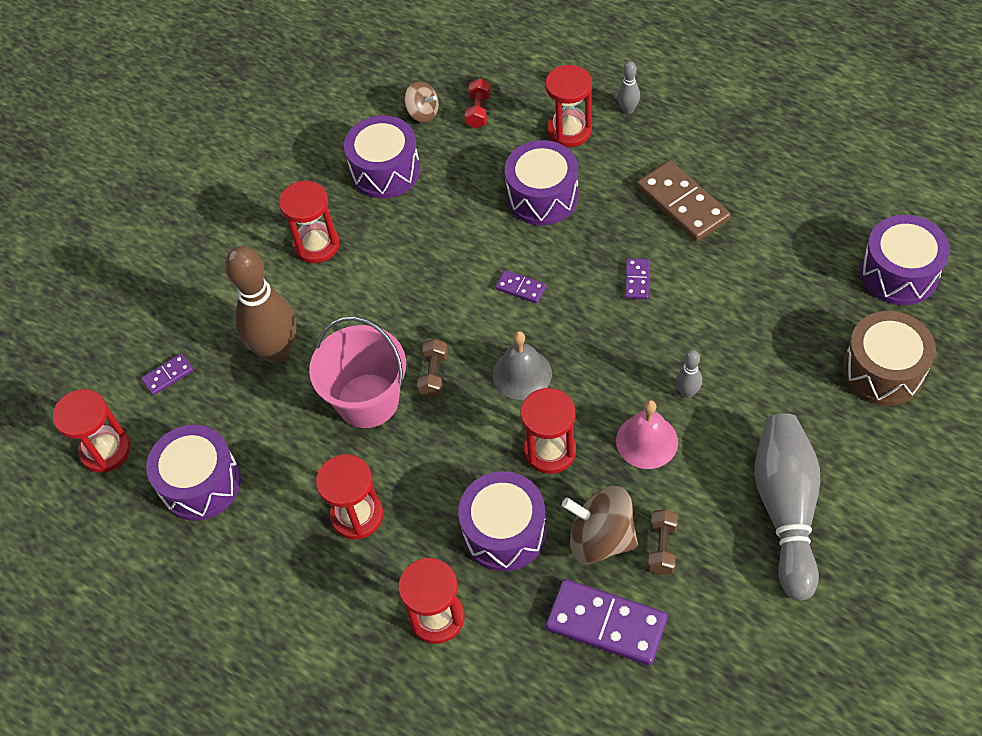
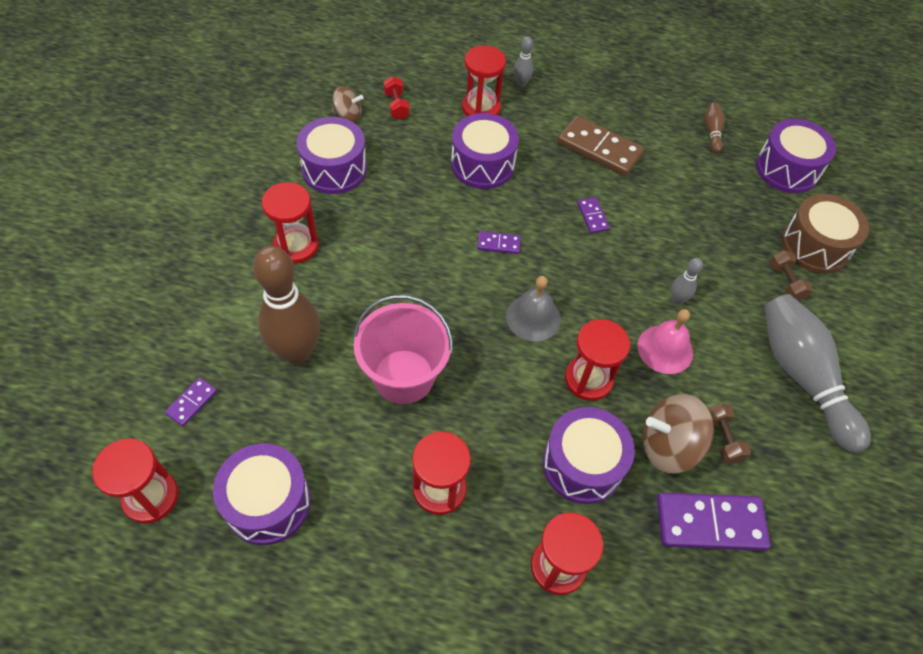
camera: 30 degrees left, 0 degrees up
brown dumbbell [417,339,448,398] -> brown dumbbell moved to [769,250,813,301]
none -> brown bowling pin [704,102,725,153]

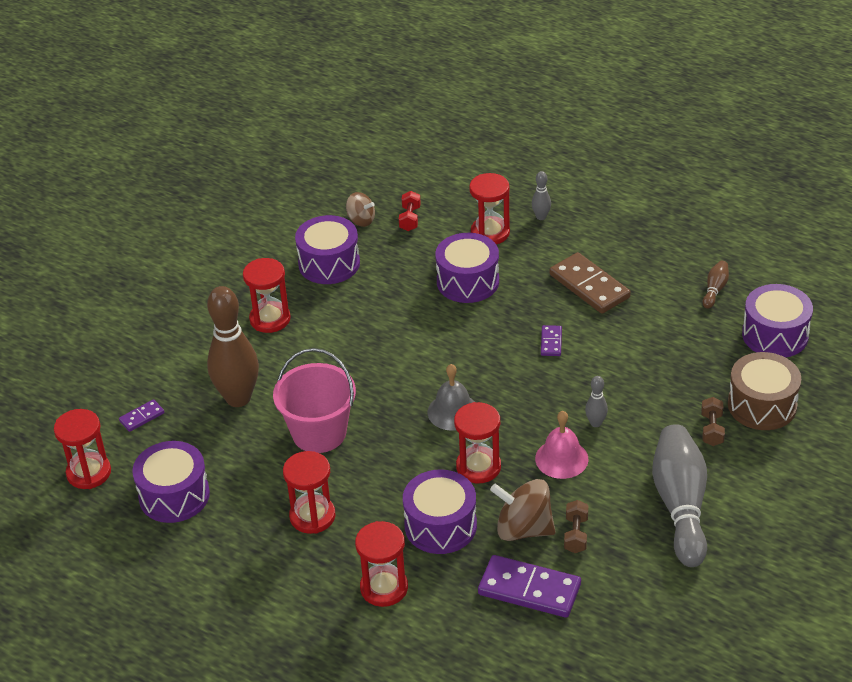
camera: 25 degrees right, 15 degrees down
purple domino [477,231,521,254] -> none

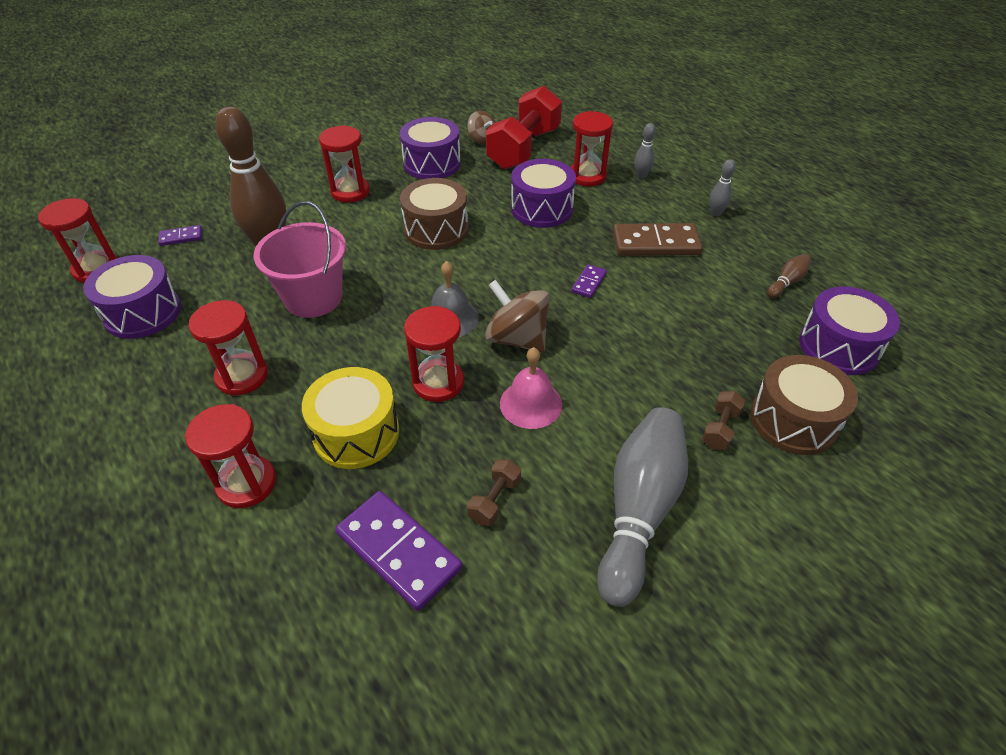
camera: 20 degrees right, 5 degrees up
red dumbbell [399,191,421,231] -> red dumbbell [486,86,562,169], size x2.41
purple drum [403,470,477,554] -> yellow drum [302,367,399,469]
brown spinning top [490,479,556,541] -> brown spinning top moved to [485,280,550,353]
brown domino [550,252,631,314] -> brown domino turned 75 degrees counterclockwise [613,223,702,256]
grey bowling pin [585,376,608,427] -> grey bowling pin moved to [709,159,735,216]
none -> brown drum [400,178,468,250]

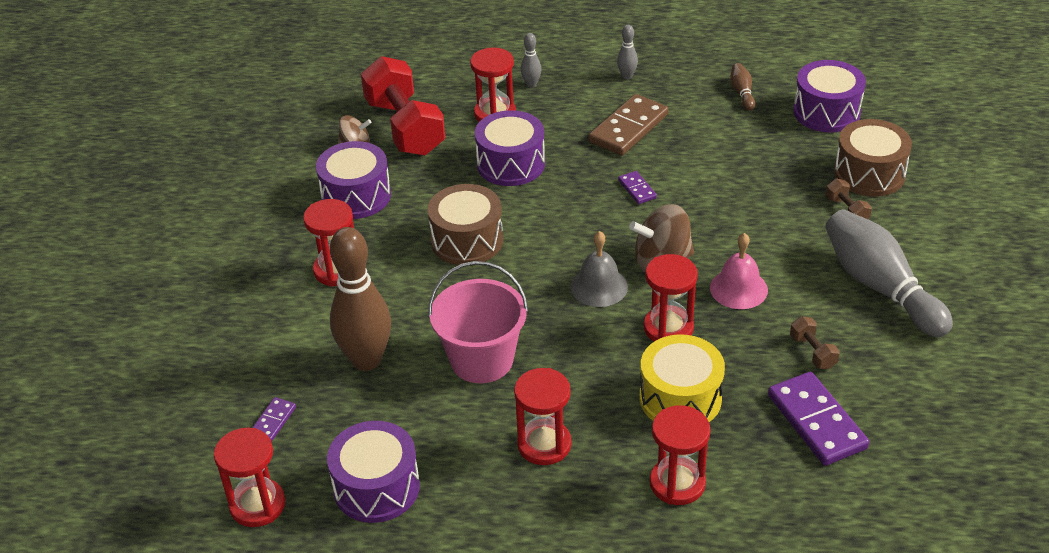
camera: 50 degrees left, 5 degrees down
purple domino [335,491,462,611] -> purple domino turned 75 degrees clockwise [768,372,869,466]

